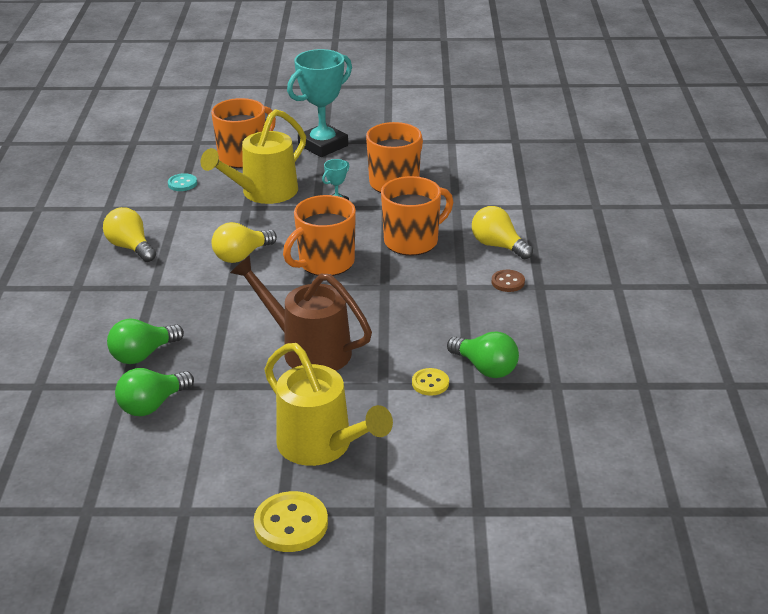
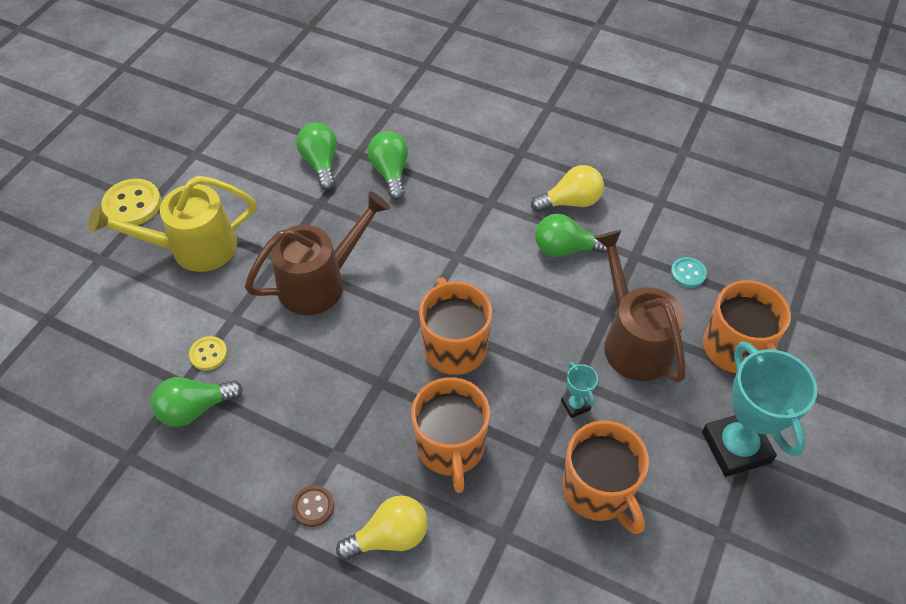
camera: 115 degrees right, 20 degrees up
yellow watering can [200,109,306,204] -> brown watering can [595,230,686,383]
yellow light bulb [212,222,277,263] -> none
none -> green light bulb [535,214,607,257]

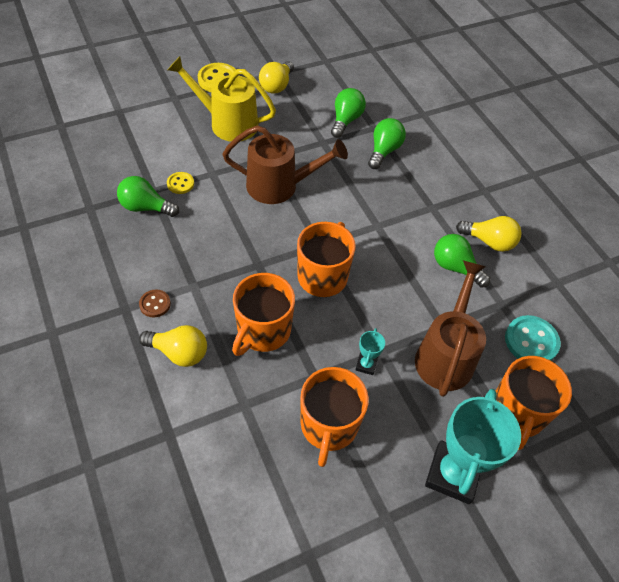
camera: 35 degrees right, 0 degrees up
turquoise button [671,257,707,288] -> turquoise button [505,315,561,361], size x1.72
none -> yellow light bulb [259,61,294,93]

